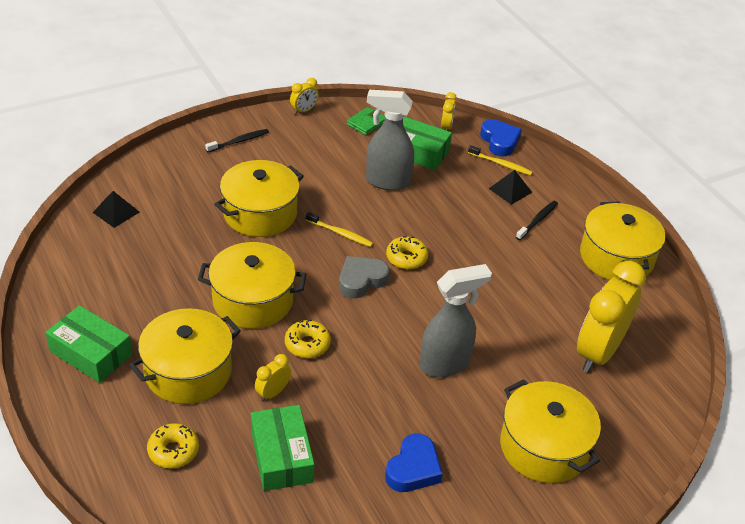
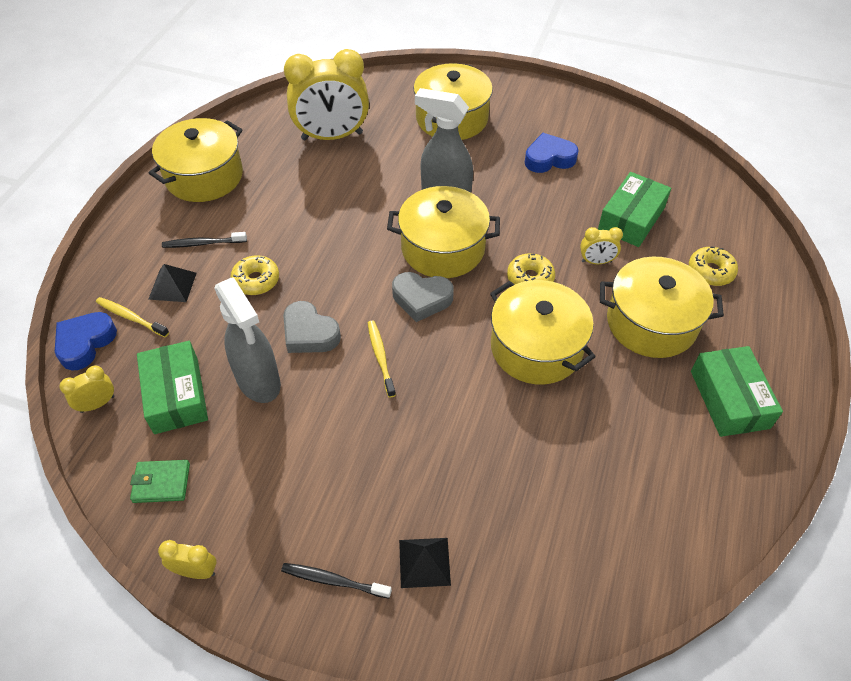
camera: 130 degrees left, 10 degrees up
black pyramid [92,191,140,228] -> black pyramid moved to [399,538,451,588]
yellow pot [214,160,304,237] -> yellow pot moved to [387,186,500,278]
yellow donut [386,236,428,269] -> yellow donut moved to [230,255,279,295]
yellow toothbrush [468,145,533,176] -> yellow toothbrush turned 45 degrees counterclockwise [96,297,169,337]
none -> grey heart [283,301,341,353]

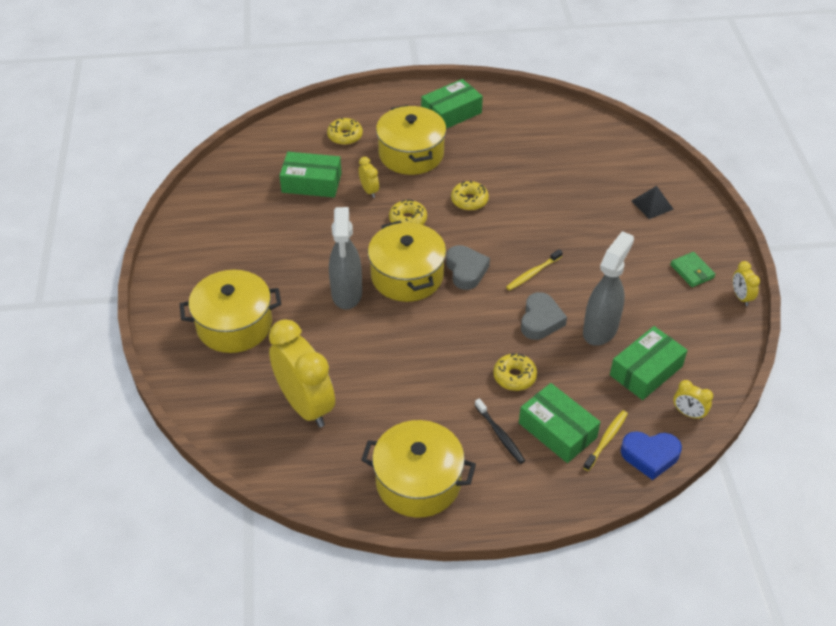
camera: 115 degrees left, 5 degrees down
yellow toothbrush [96,297,169,337] -> yellow toothbrush turned 150 degrees counterclockwise [583,410,628,471]
green wallet [130,460,190,503] -> green wallet moved to [670,252,716,287]
black pyramid [148,264,197,302] -> green box [519,383,600,463]
black toothbrush [281,563,392,599] -> none
yellow pot [490,280,596,384] -> yellow donut [451,181,489,211]
blue heart [525,133,579,173] -> none

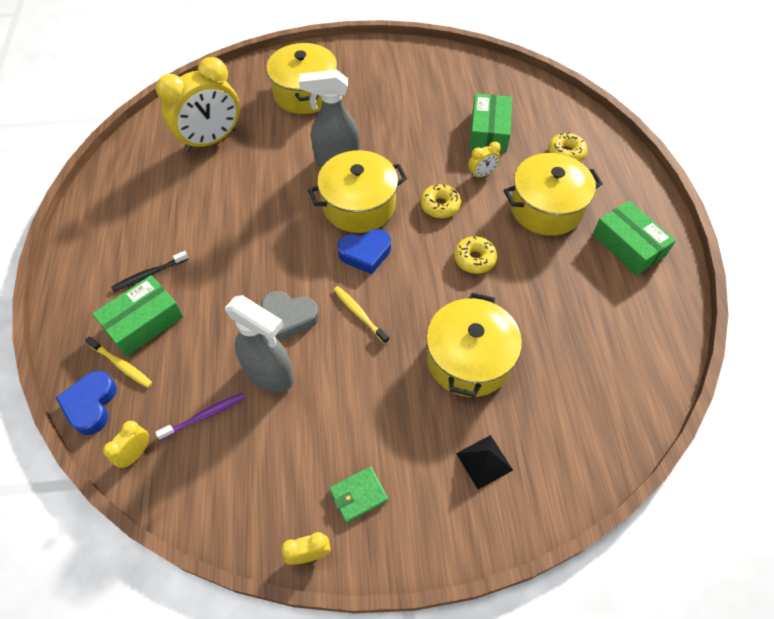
camera: 90 degrees right, 10 degrees up
yellow pot [361,420,476,518] -> yellow pot moved to [426,293,522,397]
grey heart [446,245,490,290] -> blue heart [338,229,391,274]
yellow donut [493,353,537,391] -> none
green box [610,326,687,400] -> purple toothbrush [155,393,245,440]

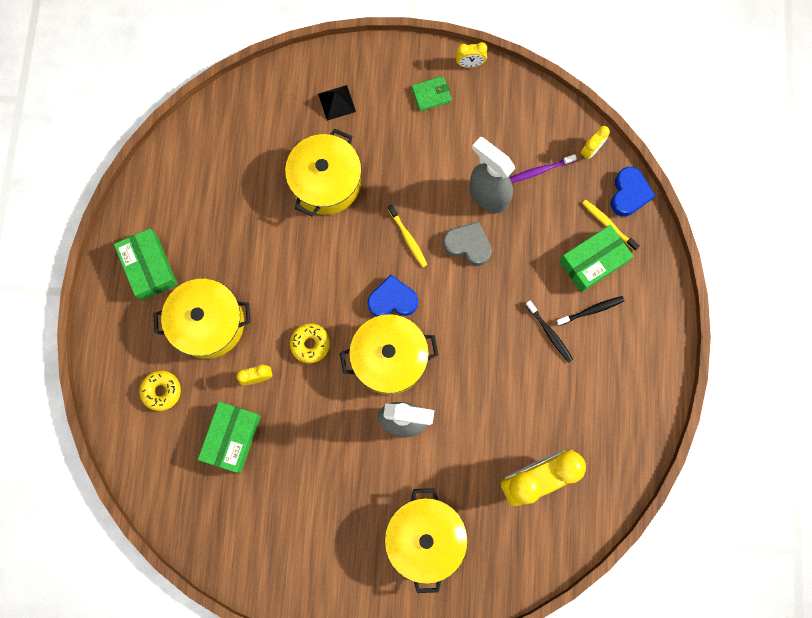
camera: 170 degrees left, 20 degrees up
yellow donut [454,236,497,274] -> none
none -> black toothbrush [525,301,573,362]

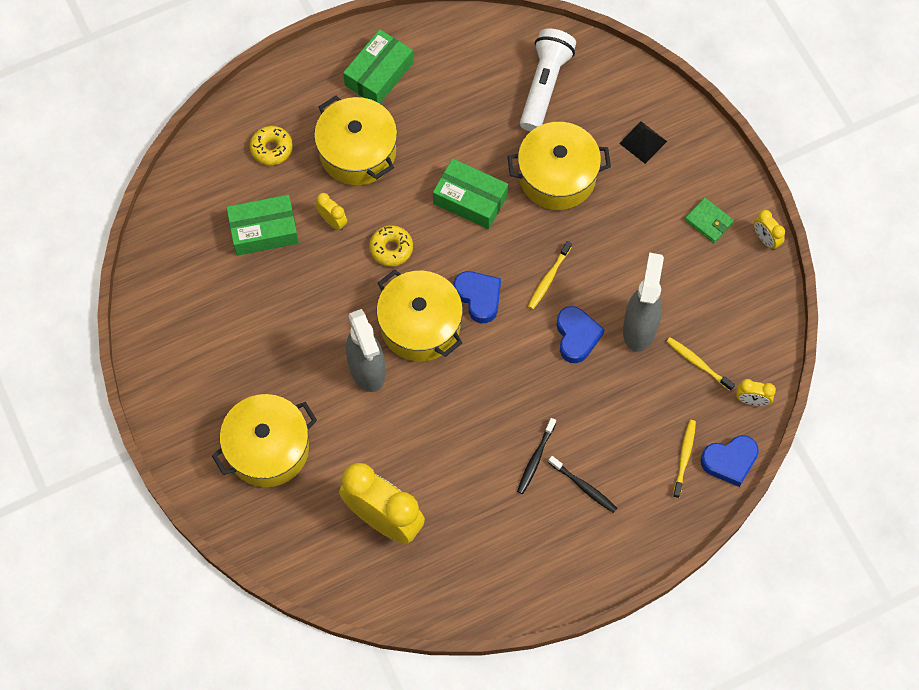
camera: 60 degrees right, 10 degrees down
grey heart [443,221,492,266] -> blue heart [556,306,605,363]
purple toothbrush [510,154,577,183] -> yellow toothbrush [666,337,735,391]
green box [559,225,633,292] -> green box moved to [433,158,508,229]
none -> white flashlight [520,28,576,132]

